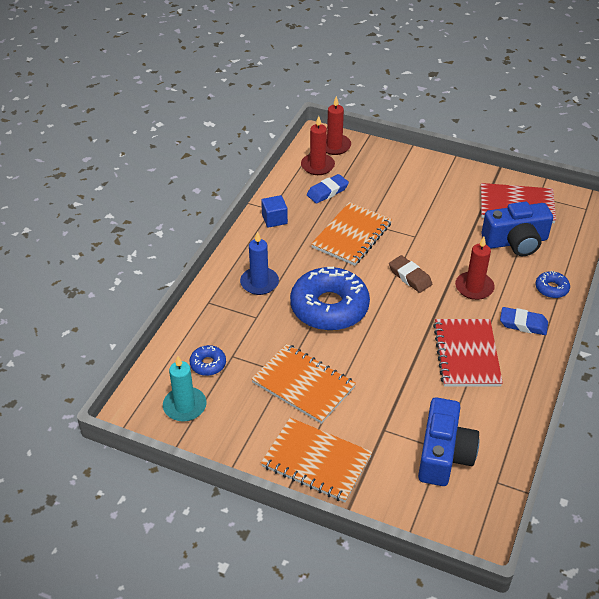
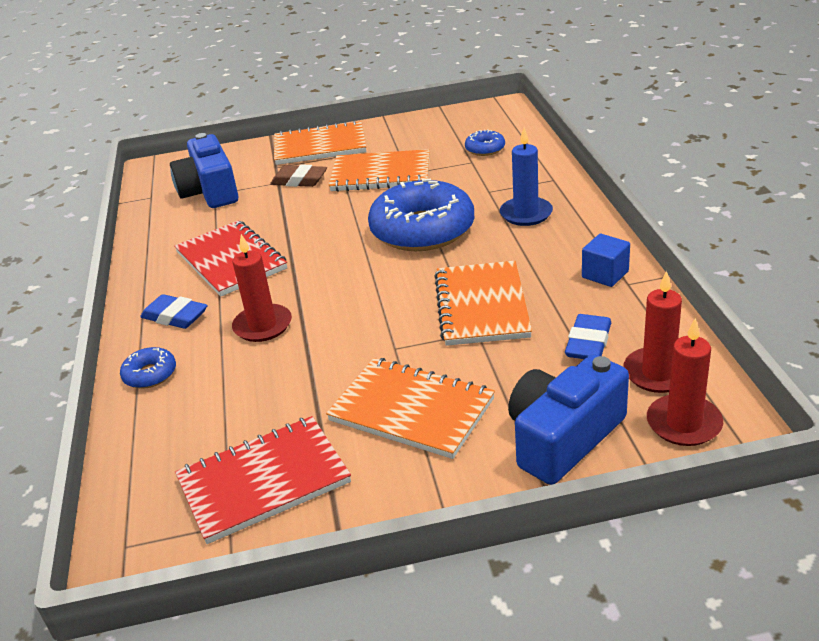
camera: 150 degrees right, 10 degrees down
turquoise candle [163,356,207,422] -> none
brown eraser [389,255,432,293] -> brown eraser moved to [270,164,327,187]
blue camera [481,202,553,256] -> blue camera moved to [508,354,629,485]
blue eraser [500,307,548,335] -> blue eraser turned 45 degrees clockwise [140,294,208,329]
none -> orange notebook [326,358,495,459]

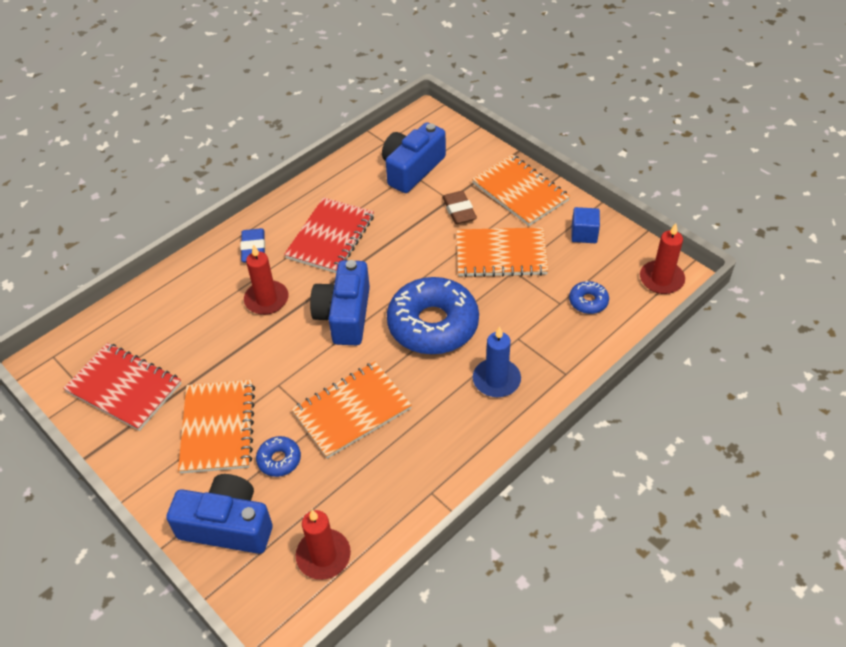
camera: 55 degrees right, 15 degrees up
blue donut [120,347,176,389] -> blue donut moved to [256,436,301,477]
orange notebook [329,149,430,192] -> orange notebook turned 60 degrees counterclockwise [456,227,548,277]
blue eraser [565,314,611,359] -> none
blue cube [582,234,630,287] -> blue cube moved to [571,207,600,243]
red candle [647,318,723,446] -> red candle moved to [640,223,685,294]
none -> blue camera [310,260,370,345]

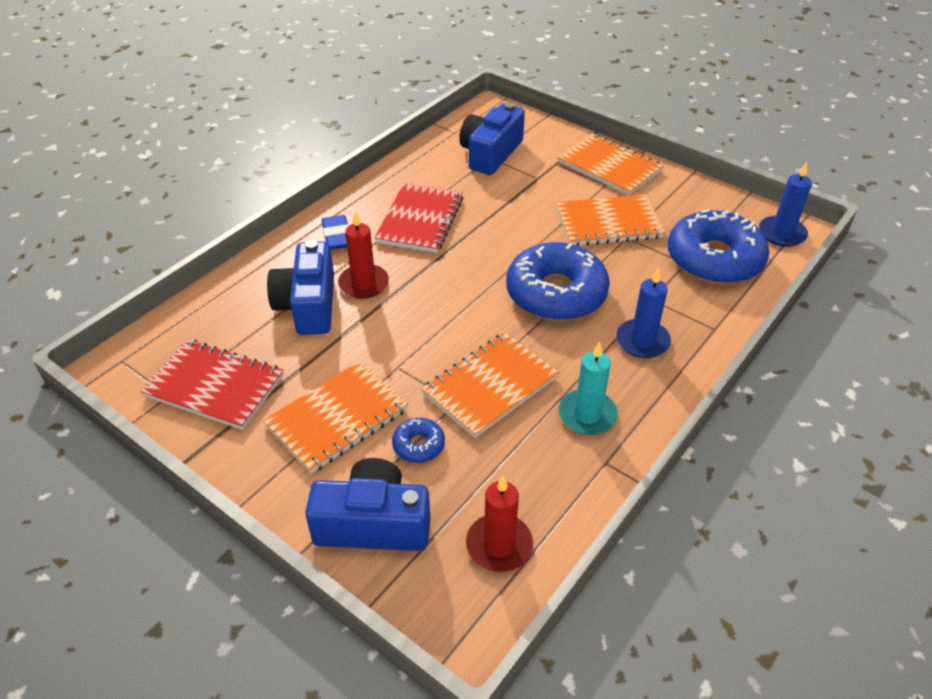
camera: 10 degrees left, 5 degrees down
orange notebook [178,380,255,474] -> orange notebook turned 60 degrees clockwise [263,361,408,474]
blue camera [310,260,370,345] -> blue camera moved to [267,240,334,335]
brown eraser [442,191,477,224] -> none
blue donut [569,281,609,314] -> blue donut [668,209,769,284], size x2.29
blue cube [571,207,600,243] -> none
red candle [640,223,685,294] -> blue candle [759,162,812,247]
none -> turquoise candle [559,341,618,435]

